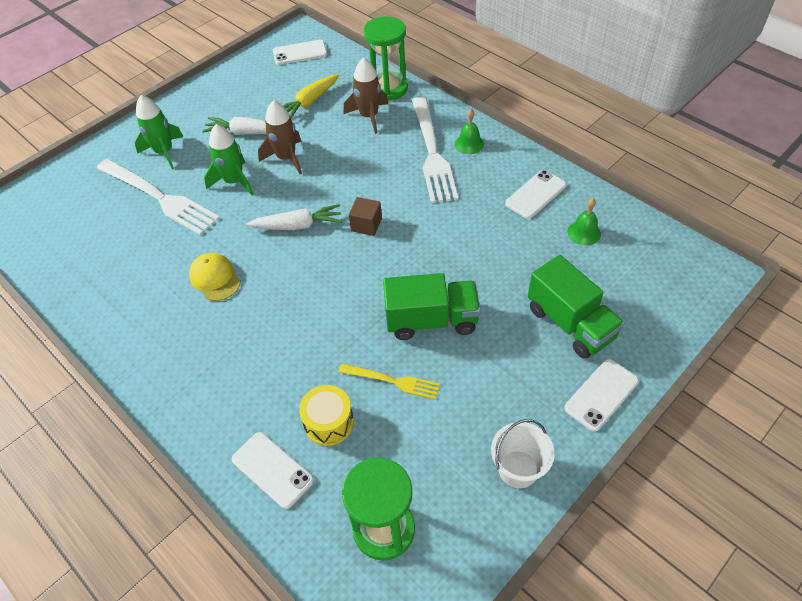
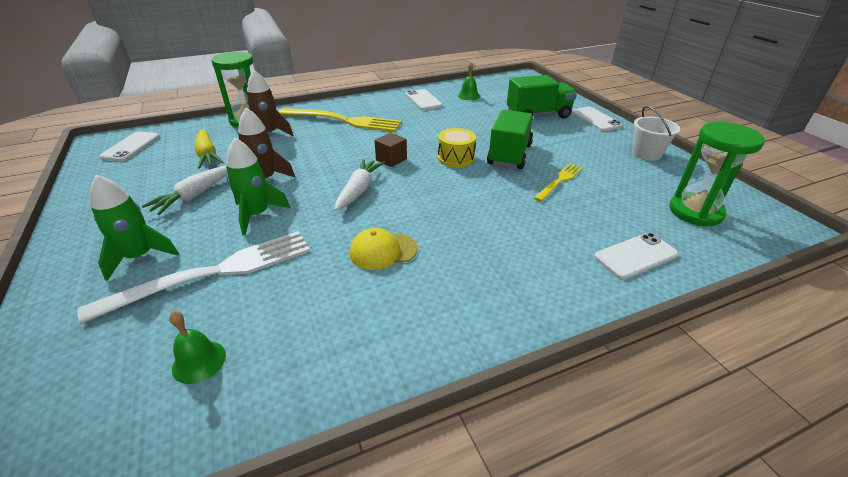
camera: 70 degrees left, 15 degrees down
yellow drum [299,385,354,446] -> yellow drum moved to [438,128,476,168]
white fork [412,96,458,203] -> yellow fork [279,108,402,132]
green bell [455,109,484,154] -> green bell moved to [169,311,226,384]

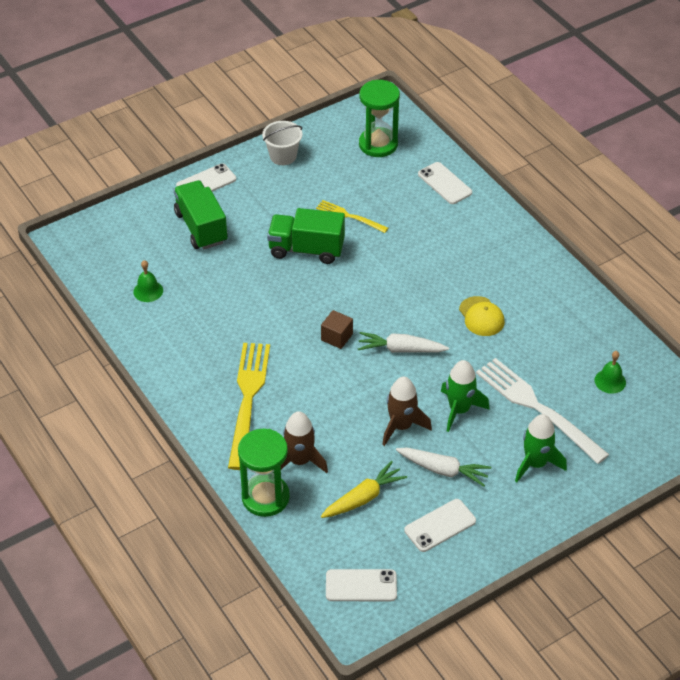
camera: 100 degrees left, 10 degrees up
white phone [406,89,443,110] -> white phone moved to [404,499,476,552]
yellow drum [438,128,476,168] -> none

